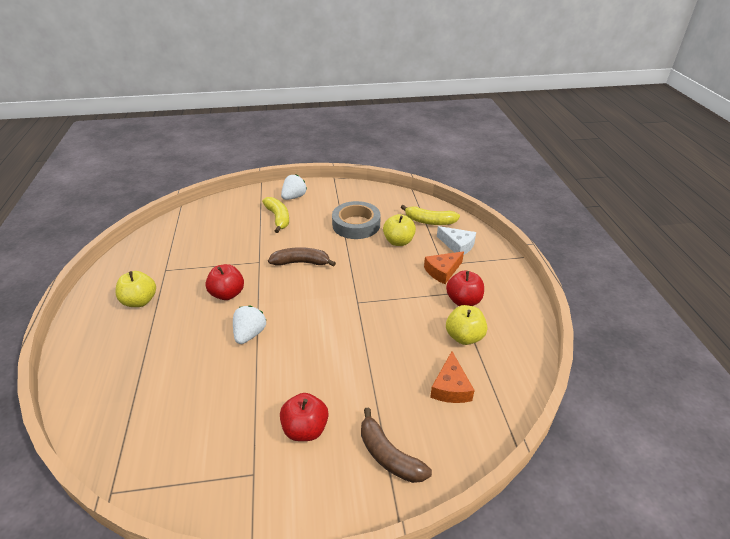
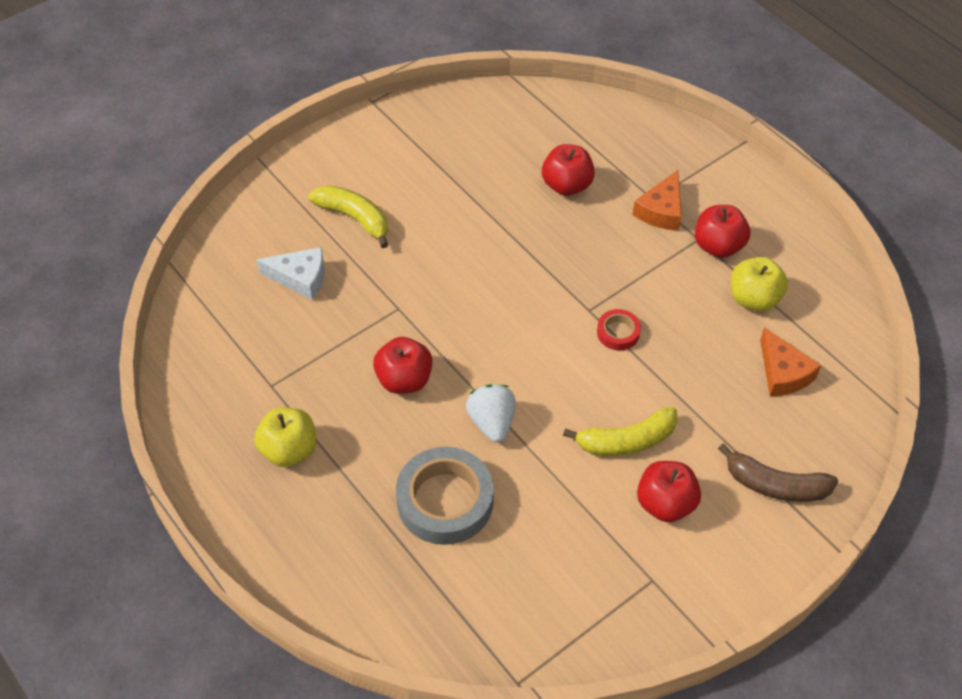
camera: 30 degrees left, 15 degrees up
brown banana [268,247,336,267] -> none
white strawberry [281,174,307,200] -> none
grey tape [332,201,381,239] -> grey tape moved to [396,447,494,545]
yellow apple [383,214,416,246] -> red apple [542,144,595,196]
yellow banana [401,205,460,225] -> yellow banana moved to [563,407,678,456]
white cheese [437,226,476,255] -> white cheese moved to [257,247,325,300]
none -> red tape [597,309,641,350]

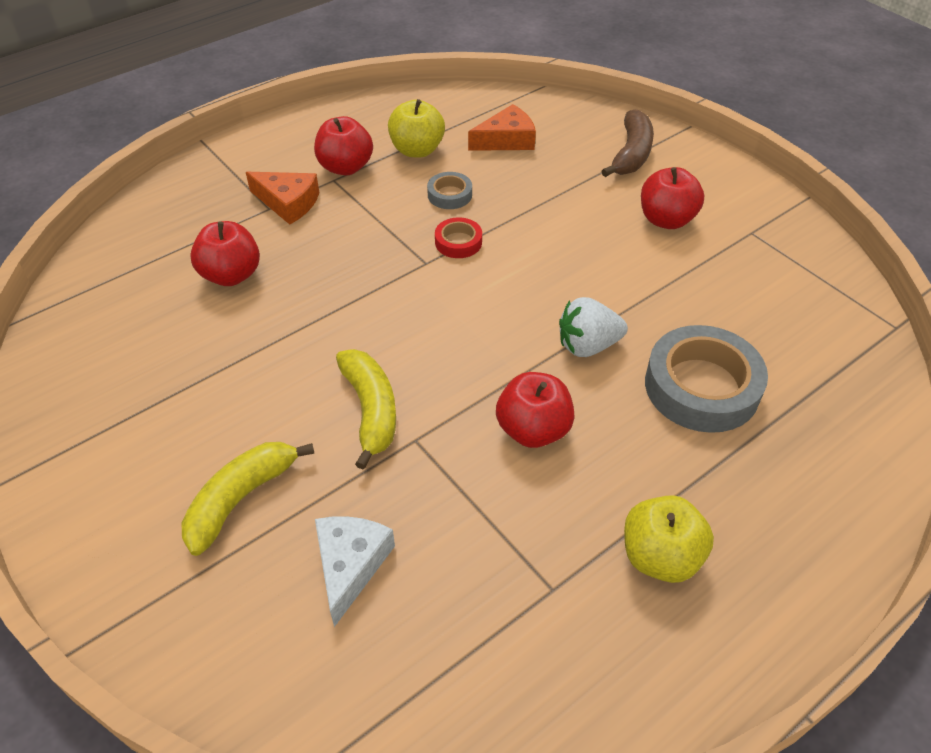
camera: 90 degrees left, 5 degrees down
yellow banana [563,407,678,456] -> yellow banana moved to [336,349,396,470]
none -> grey tape [427,172,472,209]

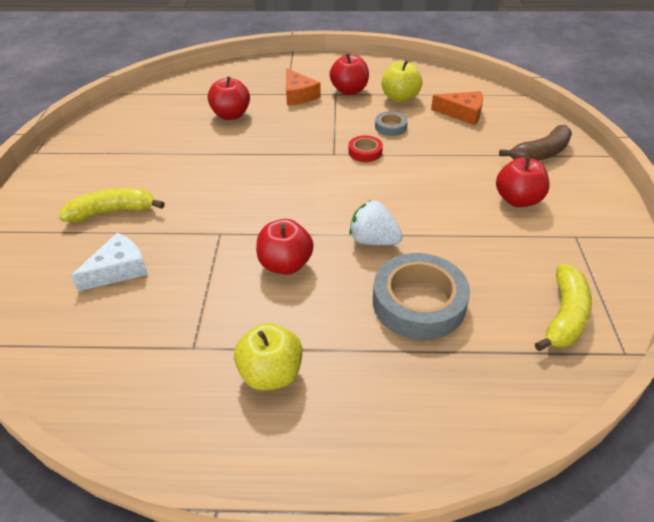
camera: 40 degrees right, 5 degrees down
yellow banana [336,349,396,470] -> yellow banana moved to [535,264,592,351]

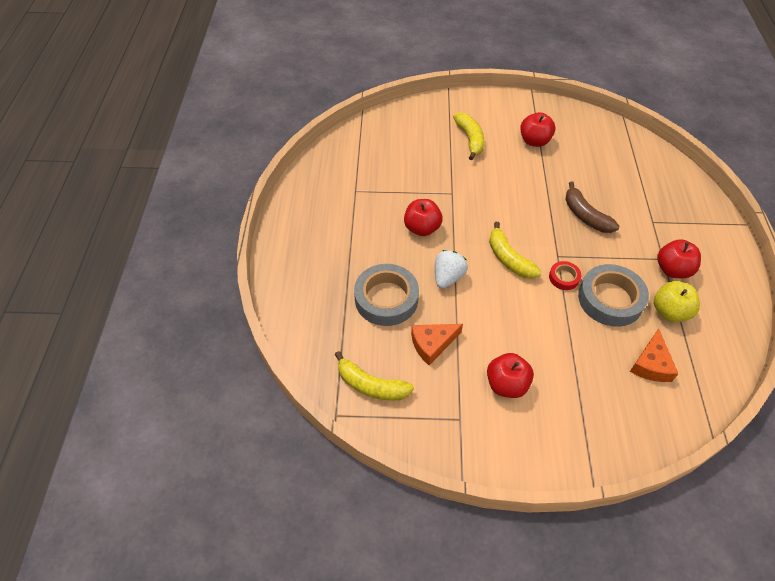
camera: 90 degrees right, 10 degrees up
white cheese [71,233,148,291] -> none
red apple [208,76,250,120] -> red apple moved to [520,112,556,147]
yellow apple [234,323,302,390] -> none
orange cheese [286,68,321,105] -> orange cheese moved to [411,324,463,365]
grey tape [375,111,408,136] -> grey tape [578,264,649,327], size x2.06
brown banana [499,125,572,161] -> brown banana moved to [566,181,619,233]
none -> yellow banana [489,222,542,279]

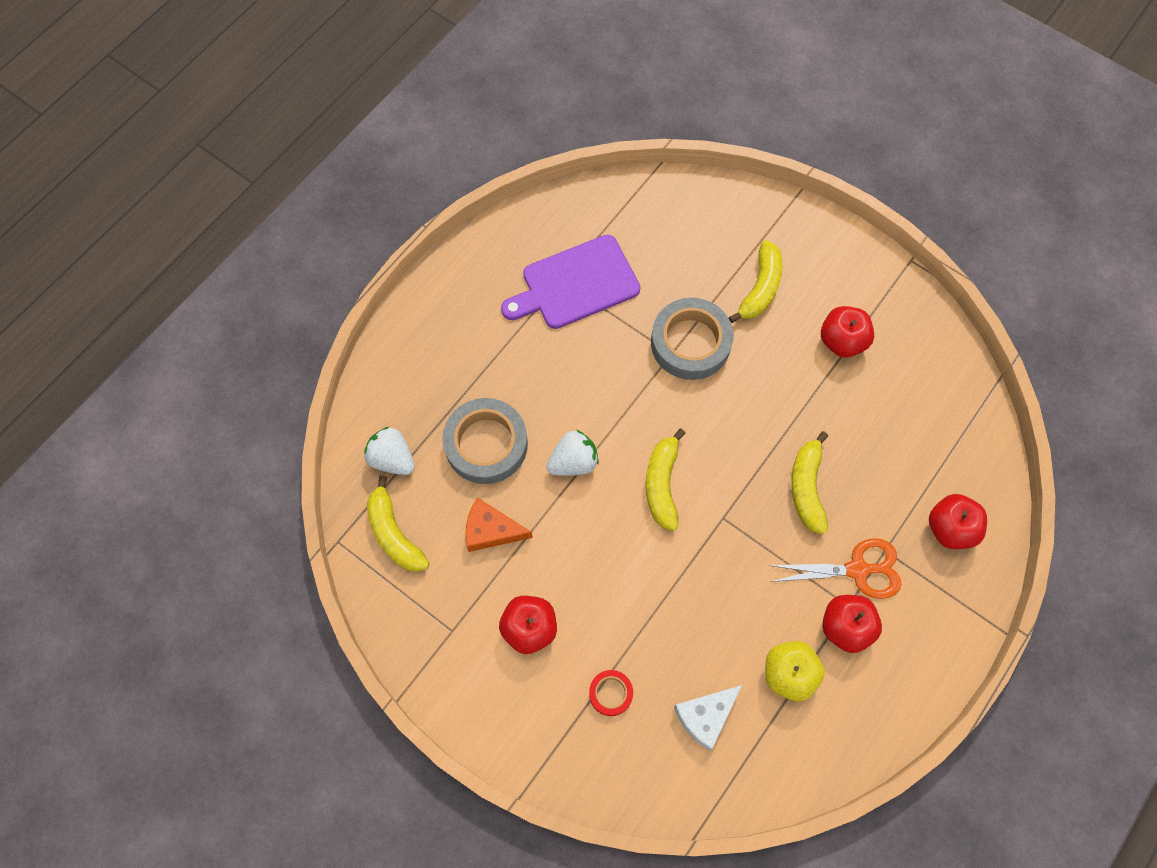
camera: 35 degrees right, 15 degrees up
red apple [404,199,443,236] -> red apple moved to [929,494,987,549]
red tape [549,261,581,290] -> red tape moved to [589,670,633,716]
brown banana [566,181,619,233] -> yellow banana [791,431,828,534]
grey tape [578,264,649,327] -> grey tape moved to [651,298,733,380]
orange cheese [630,328,679,382] -> white cheese [674,685,742,751]
none -> white strawberry [364,427,415,475]
none -> purple cutting board [501,235,640,329]
none -> orange scissors [768,538,902,599]

